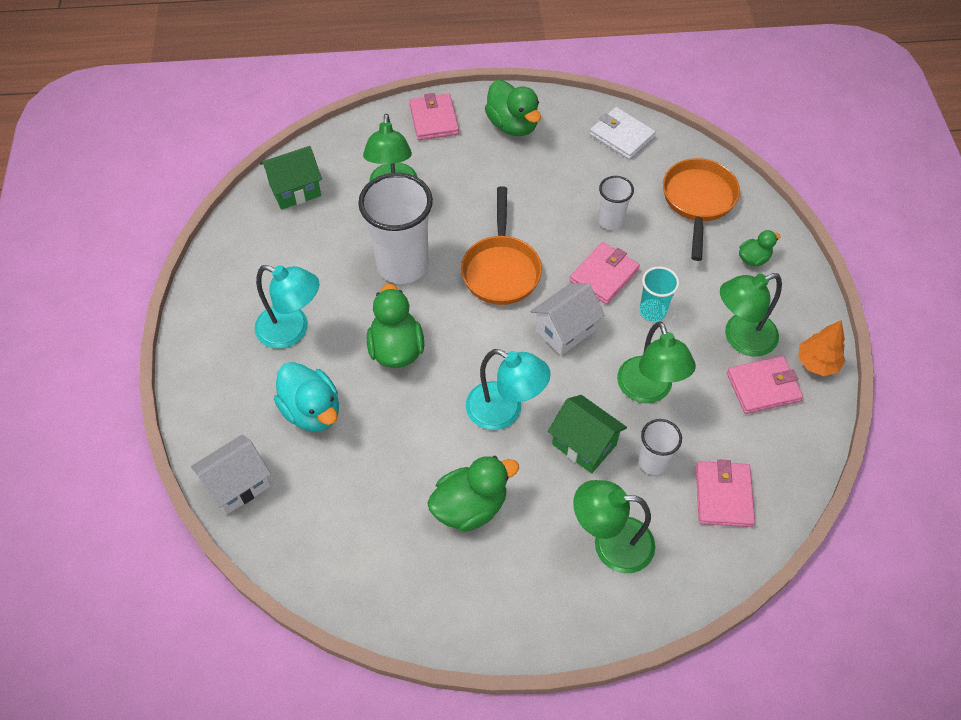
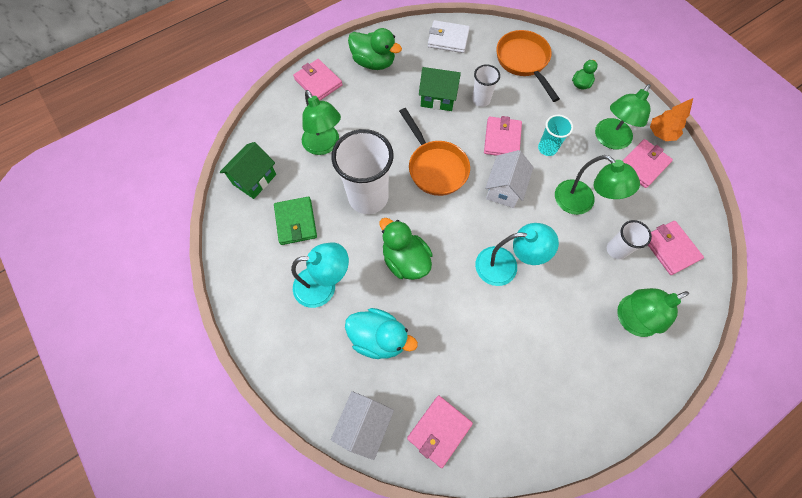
camera: 30 degrees left, 10 degrees up
green duck [428,456,519,532] -> none
green house [548,395,627,473] -> green house moved to [419,67,461,111]
none -> green wallet [274,196,317,245]
none -> pink wallet [407,395,473,468]

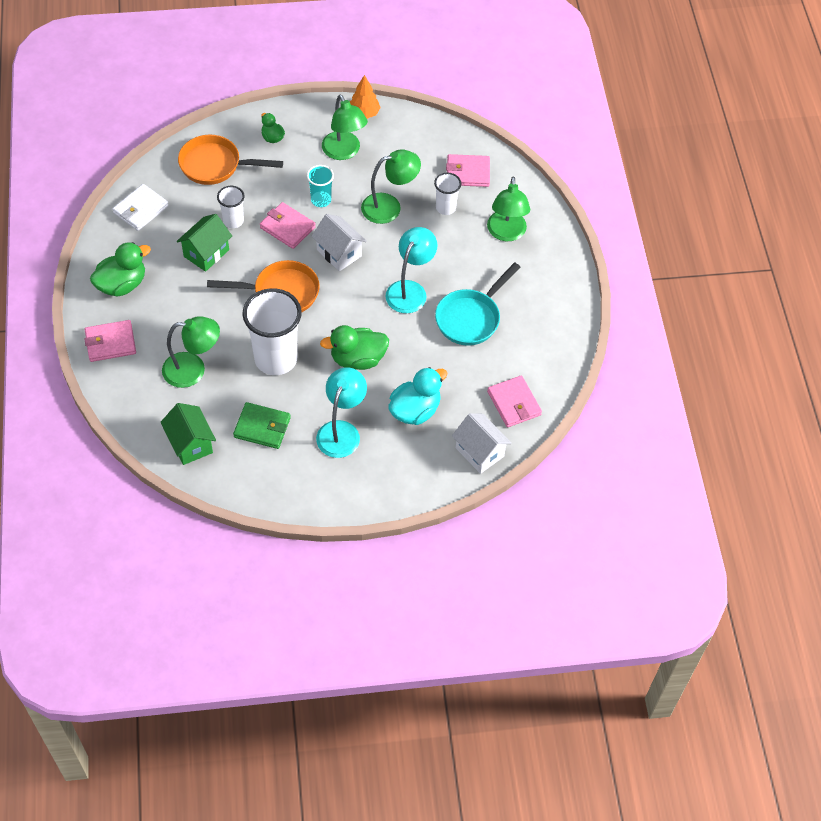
camera: 65 degrees left, 10 degrees down
pink wallet [622,139,673,188] -> none
none -> turquoise pan [435,262,520,346]

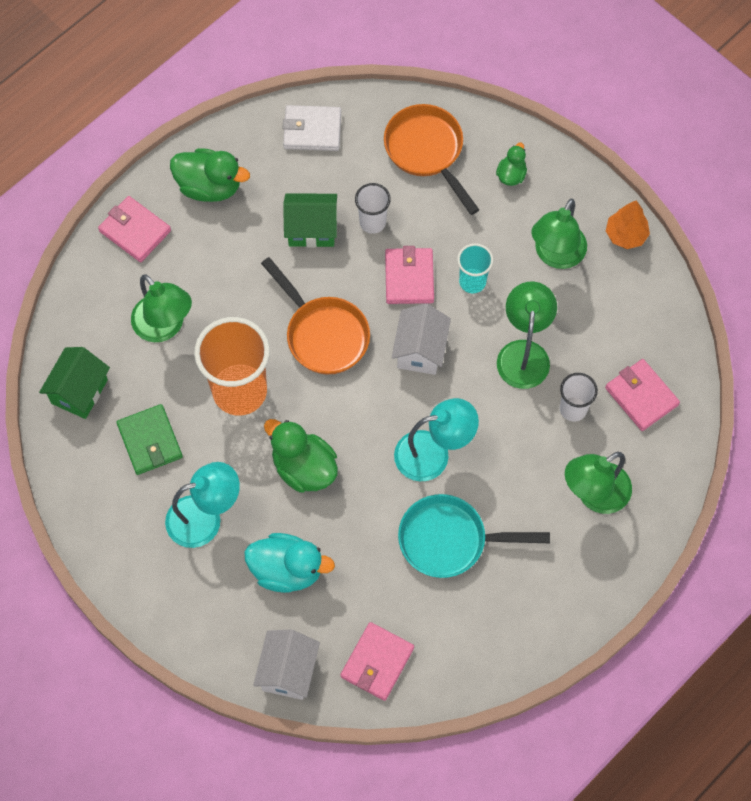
camera: 55 degrees right, 10 degrees up
white cup [242,288,302,375] -> orange cup [194,317,270,415]
green lamp [361,150,421,224] -> green lamp turned 120 degrees counterclockwise [497,282,557,389]

